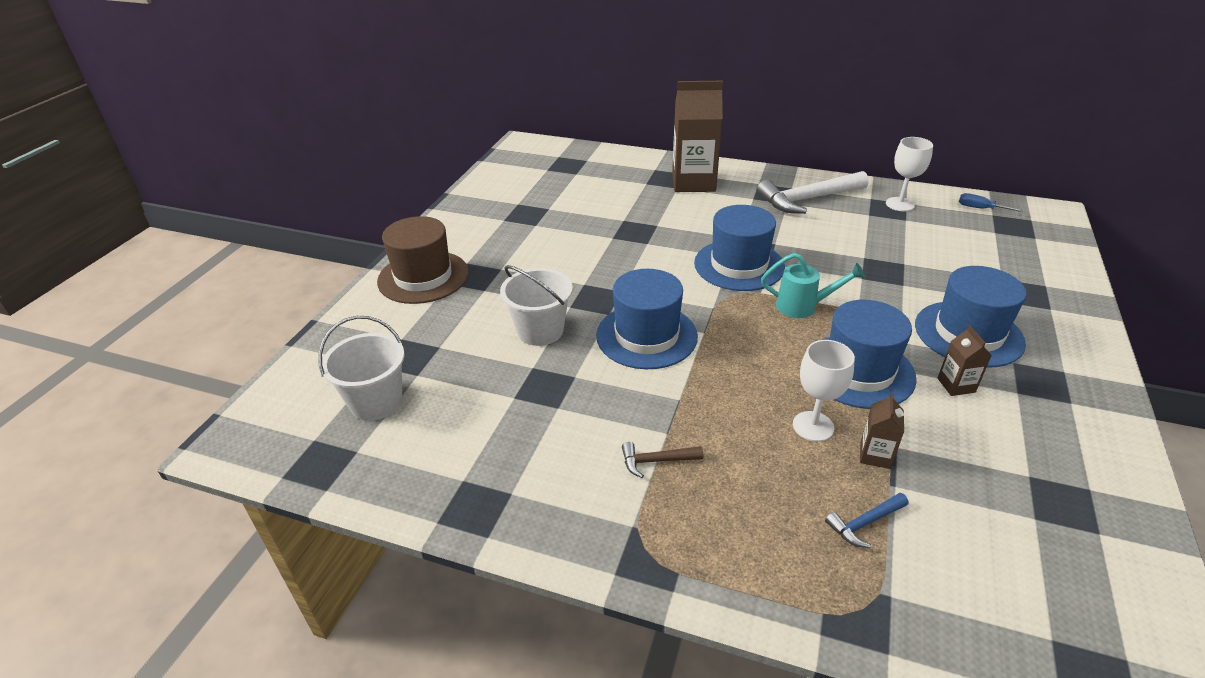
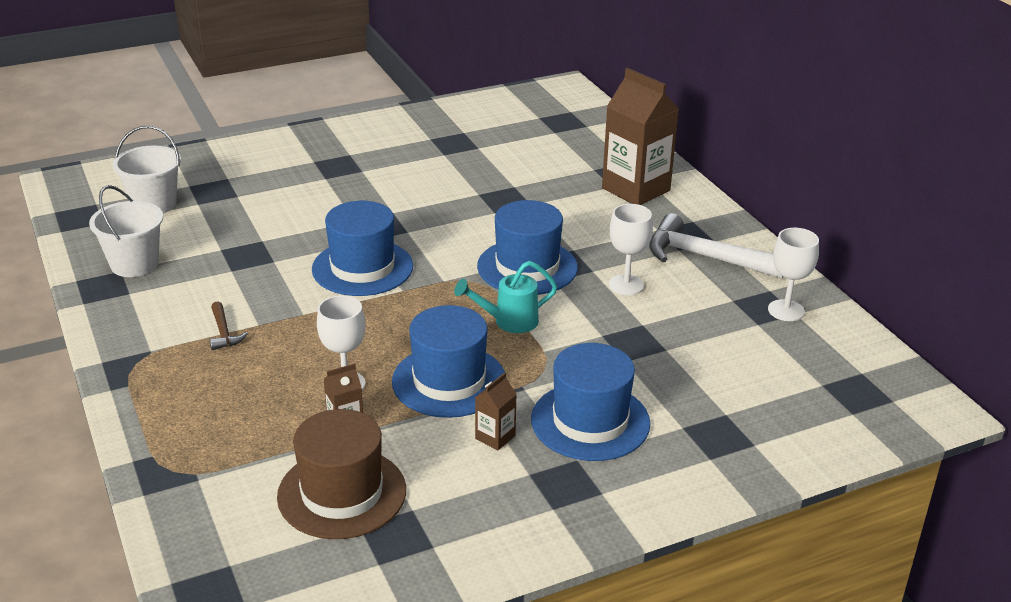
camera: 45 degrees right, 5 degrees down
brown hat [377,216,469,304] -> brown hat moved to [277,409,406,539]
white bucket [500,265,573,346] -> white bucket moved to [89,185,163,277]
brown hammer [622,442,703,478] -> brown hammer turned 150 degrees counterclockwise [210,302,248,350]
turquoise watering can [761,253,865,318] -> turquoise watering can turned 105 degrees clockwise [454,261,558,333]
blue hammer [825,493,908,548] -> none
blue screwdriver [959,193,1023,212] -> none
none -> white goblet [609,204,653,295]

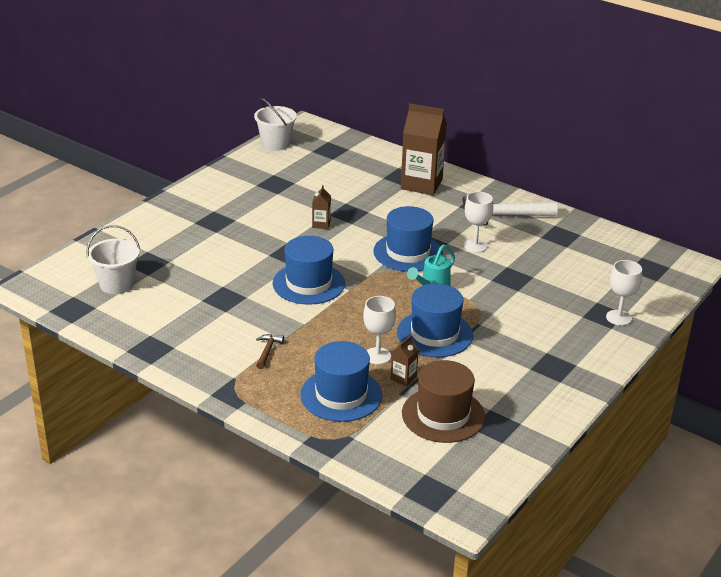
camera: 30 degrees left, 0 degrees up
white bucket [89,185,163,277] -> white bucket moved to [254,98,297,151]
brown hammer [210,302,248,350] -> brown hammer turned 120 degrees counterclockwise [256,334,284,369]
brown carton [475,373,517,450] -> brown carton moved to [312,185,331,229]
blue hat [531,343,650,461] -> blue hat moved to [300,341,382,422]
white goblet [768,228,819,321] -> white goblet moved to [606,260,642,326]

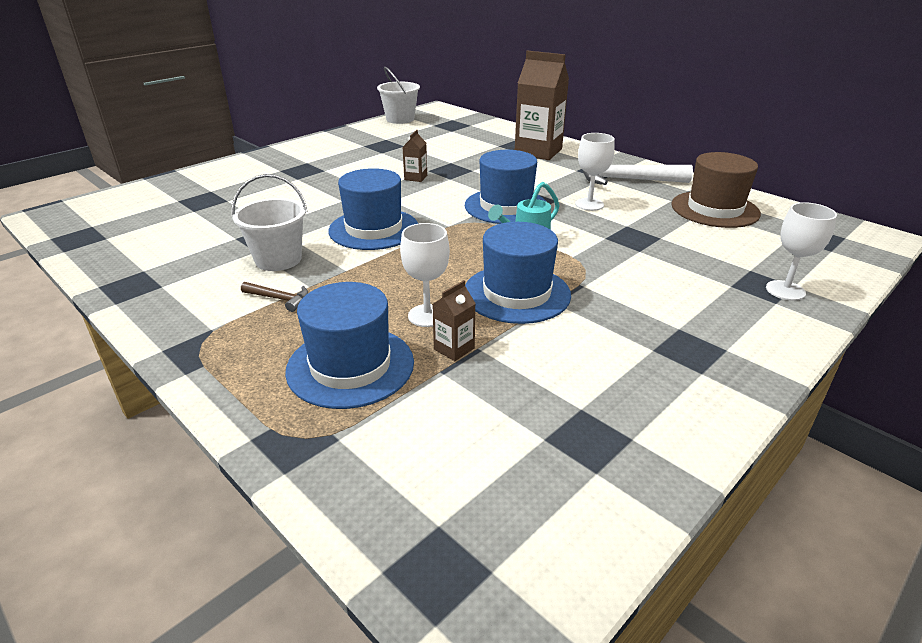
camera: 10 degrees right, 0 degrees up
white bucket [86,225,140,294] -> white bucket moved to [231,174,307,271]
brown hammer [256,334,284,369] -> brown hammer turned 90 degrees clockwise [241,282,308,312]
brown hat [402,360,485,443] -> brown hat moved to [671,152,761,228]

